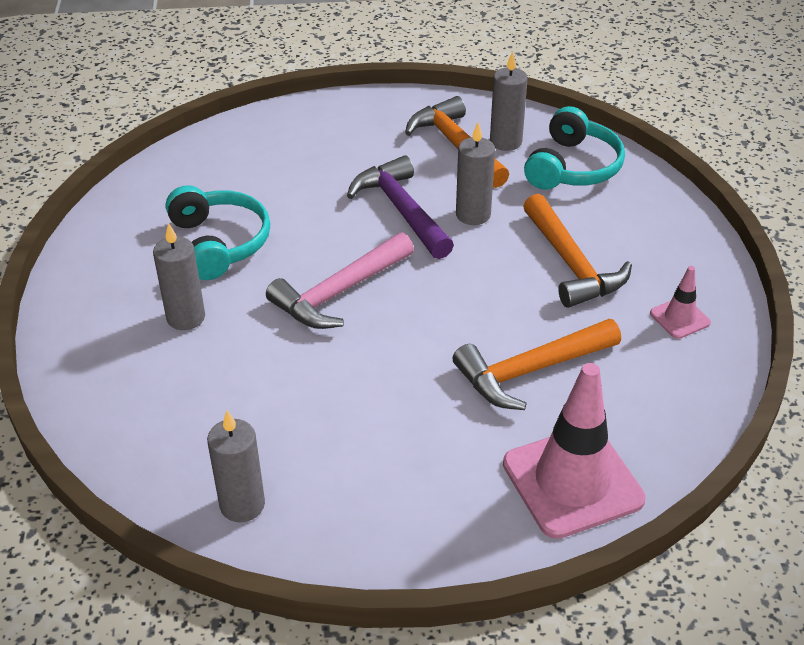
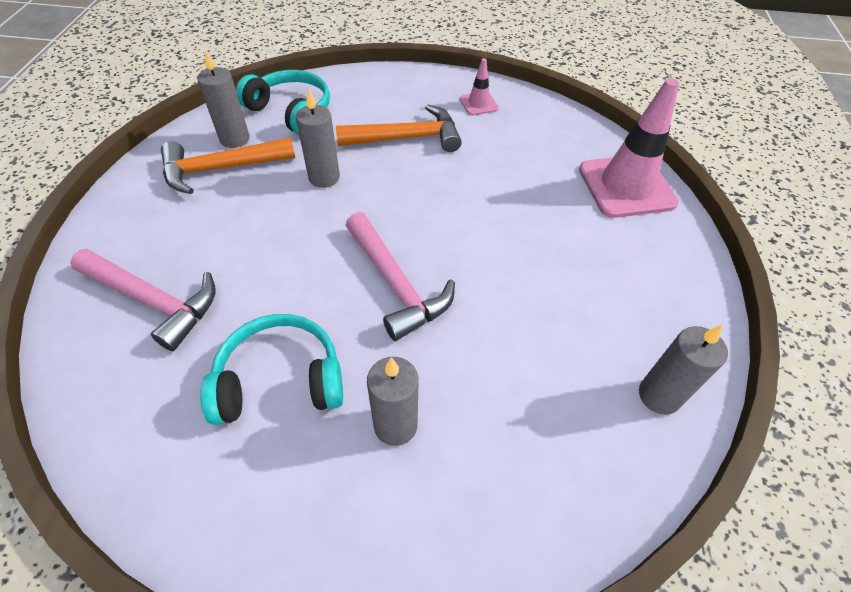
camera: 80 degrees left, 10 degrees up
purple hammer [347,155,454,259] -> none
orange hammer [452,319,621,410] -> none
none -> pink hammer [70,249,216,351]

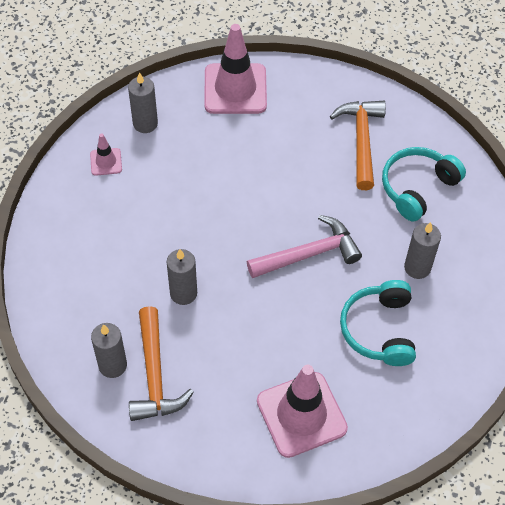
camera: 80 degrees left, 5 degrees up
pink hammer [70,249,216,351] -> pink traffic cone [257,365,348,458]
turquoise headphones [236,70,330,135] -> turquoise headphones moved to [382,147,466,222]
orange hammer [336,105,462,152] -> orange hammer moved to [330,101,386,190]
grey candle [639,324,728,415] -> grey candle moved to [128,72,158,133]

